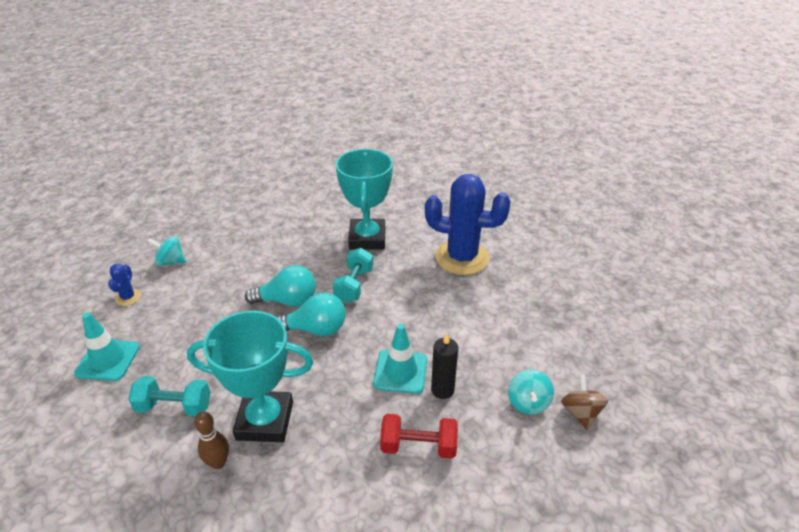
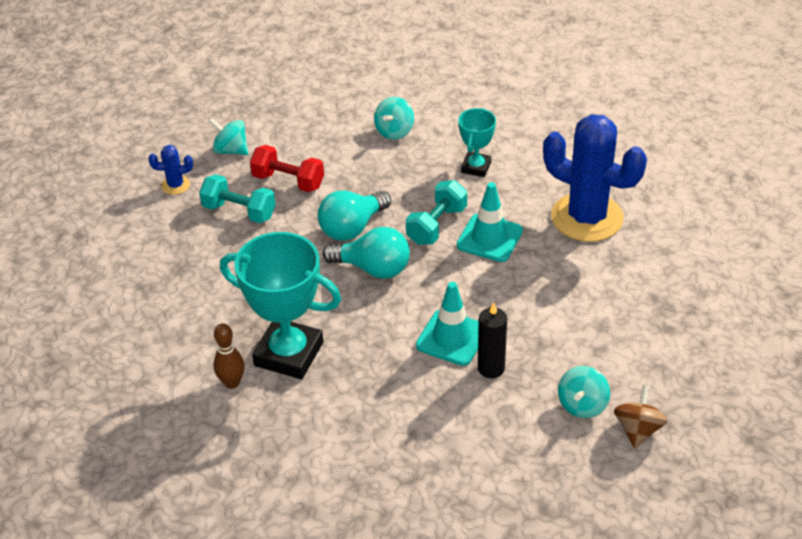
camera: 20 degrees right, 5 degrees up
turquoise traffic cone [74,312,140,381] -> turquoise traffic cone moved to [457,182,523,262]
blue cactus [108,264,141,306] -> blue cactus turned 60 degrees clockwise [149,145,193,195]
turquoise dumbbell [128,376,211,417] -> turquoise dumbbell moved to [199,174,276,223]
turquoise light bulb [245,265,316,306] -> turquoise light bulb turned 120 degrees clockwise [318,190,391,241]
turquoise trophy [336,149,393,250] -> turquoise trophy [458,108,496,177], size x0.53
red dumbbell [380,414,458,459] -> red dumbbell moved to [250,145,324,192]
none -> turquoise spinning top [374,97,414,140]

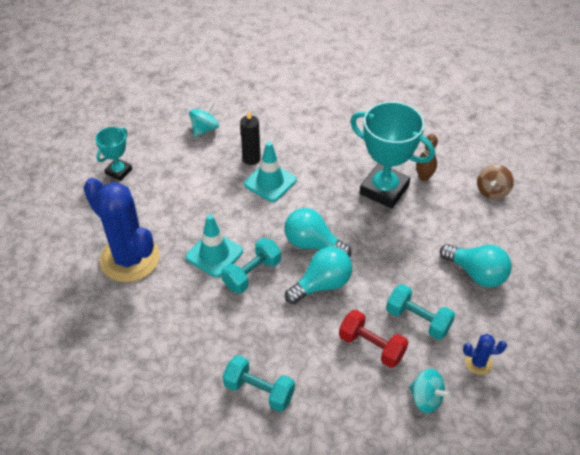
camera: 170 degrees left, 5 degrees up
turquoise spinning top [374,97,414,140] -> turquoise dumbbell [222,355,295,412]
turquoise trophy [458,108,496,177] -> turquoise trophy moved to [95,127,132,181]
brown spinning top [614,385,668,448] -> brown spinning top moved to [477,164,514,199]
none -> turquoise light bulb [440,244,512,287]

